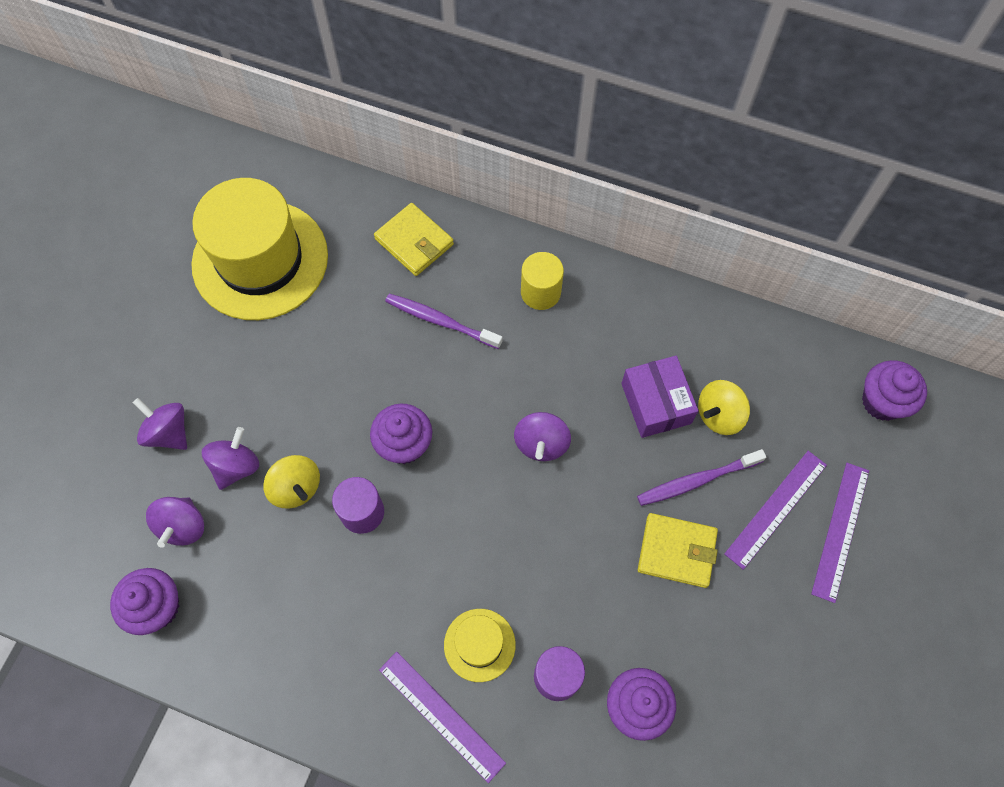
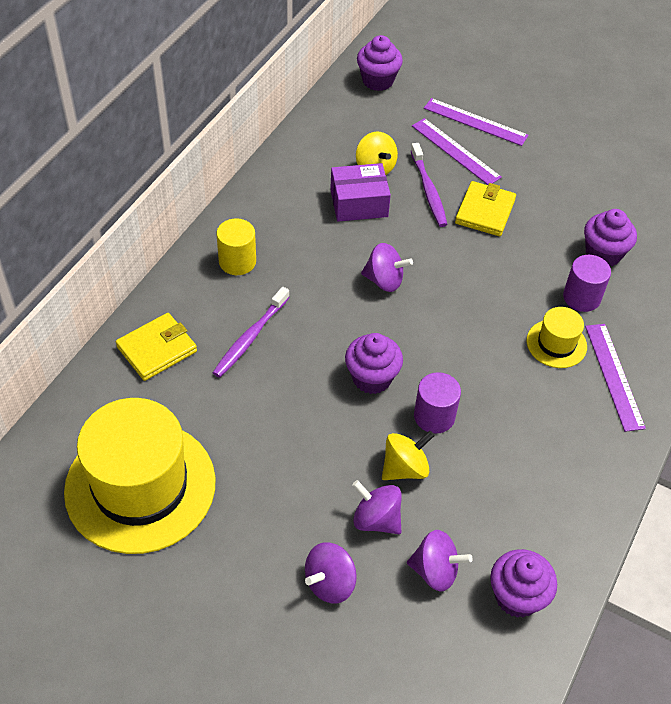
camera: 85 degrees left, 15 degrees down
purple ruler [379,652,506,783] -> purple ruler turned 60 degrees counterclockwise [585,324,646,432]

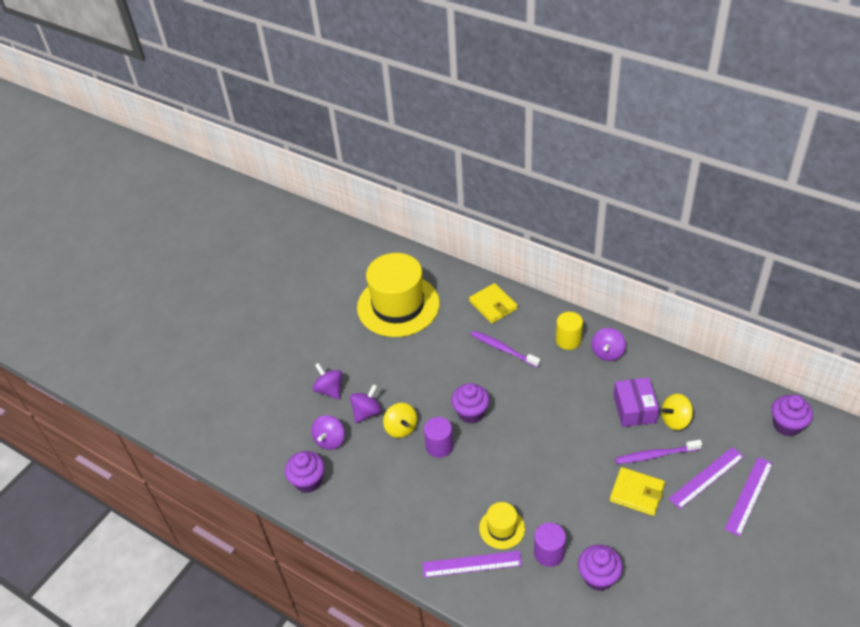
camera: 100 degrees right, 5 degrees down
purple spinning top [361,243,413,292] -> purple spinning top moved to [591,328,626,361]

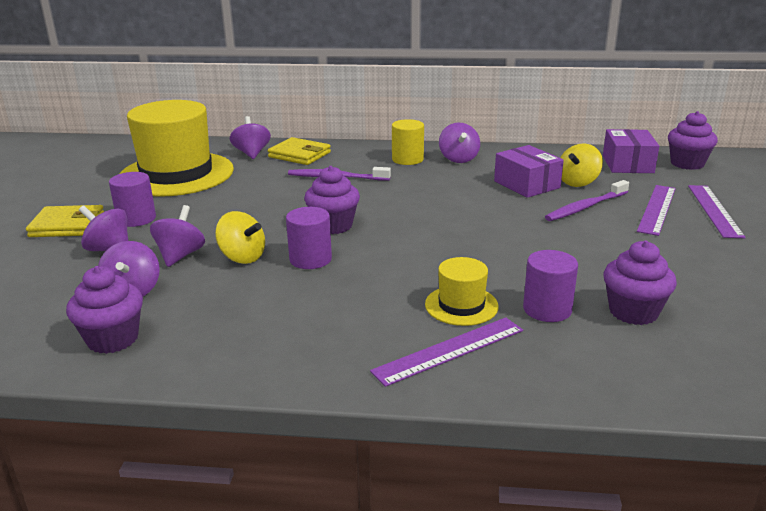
camera: 30 degrees left, 20 degrees down
yellow wallet [610,467,665,516] -> yellow wallet moved to [26,205,104,237]
none -> purple cylinder [109,172,156,227]
none -> purple spinning top [230,116,271,159]
none -> purple box [603,129,659,173]

